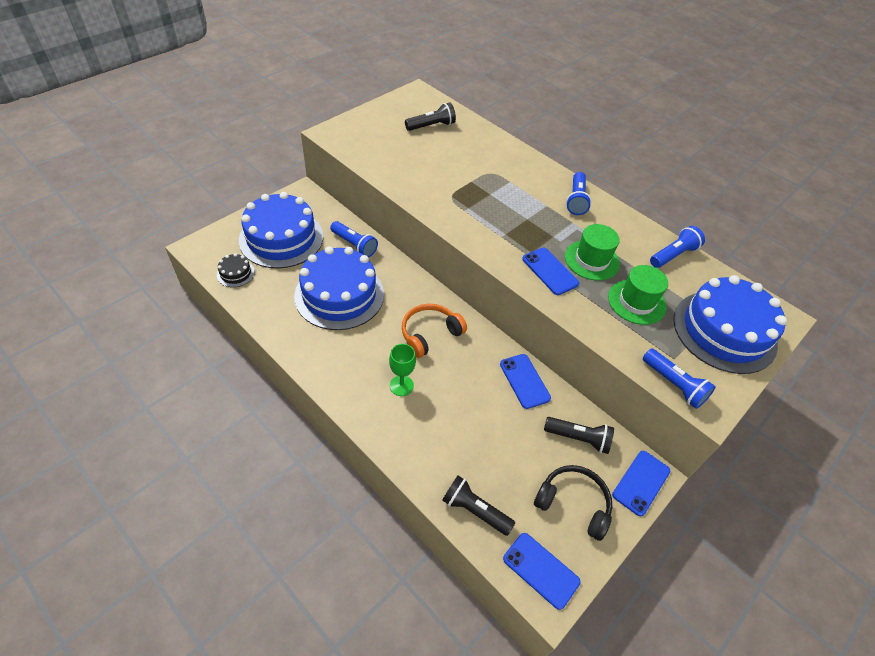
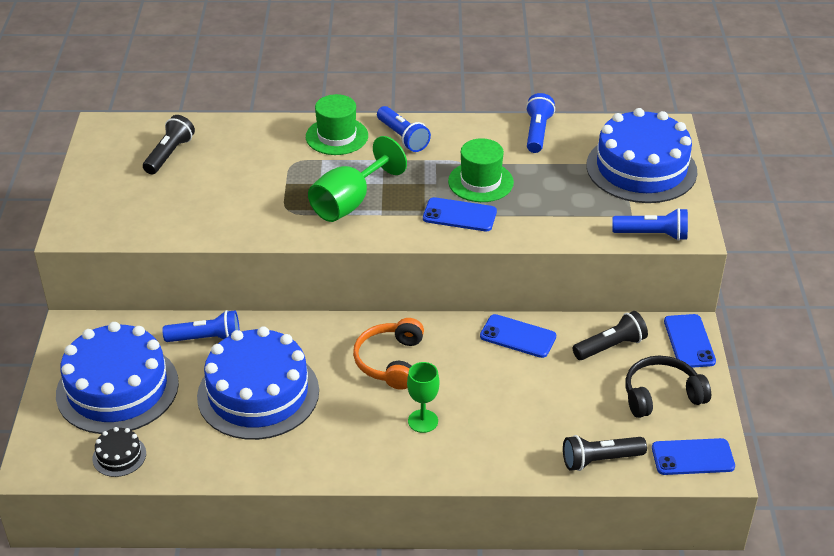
camera: 40 degrees left, 10 degrees down
green hat [608,265,668,325] -> green hat moved to [306,94,368,155]
none -> green goblet [308,136,407,222]

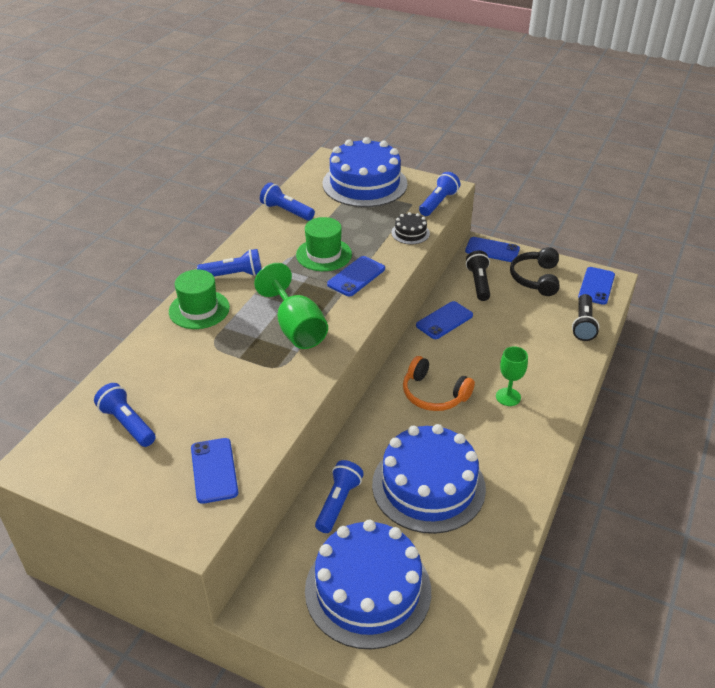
camera: 65 degrees left, 0 degrees up
black cake [92,427,146,477] -> black cake moved to [391,212,430,244]
black flashlight [143,115,195,174] -> blue flashlight [94,383,156,447]
none -> blue phone [191,438,238,504]

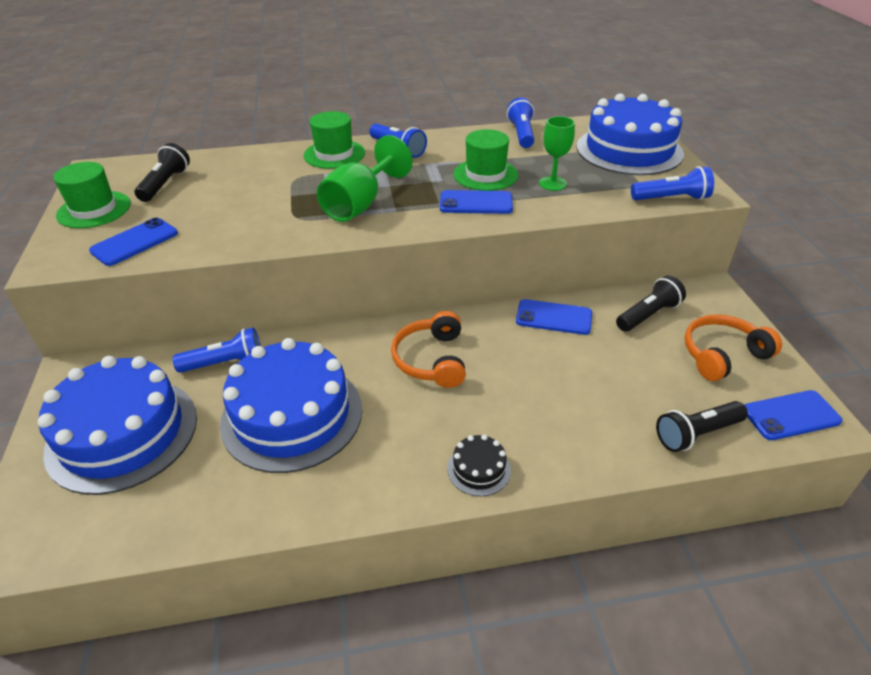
camera: 55 degrees right, 0 degrees up
blue flashlight [94,383,156,447] -> black flashlight [135,143,190,202]
black cake [391,212,430,244] -> black cake moved to [447,434,511,496]
blue phone [465,237,520,262] -> none
green goblet [496,346,528,406] -> green goblet moved to [539,116,575,191]
black headphones [510,247,560,296] -> orange headphones [684,314,782,381]
none -> green hat [53,162,131,228]

